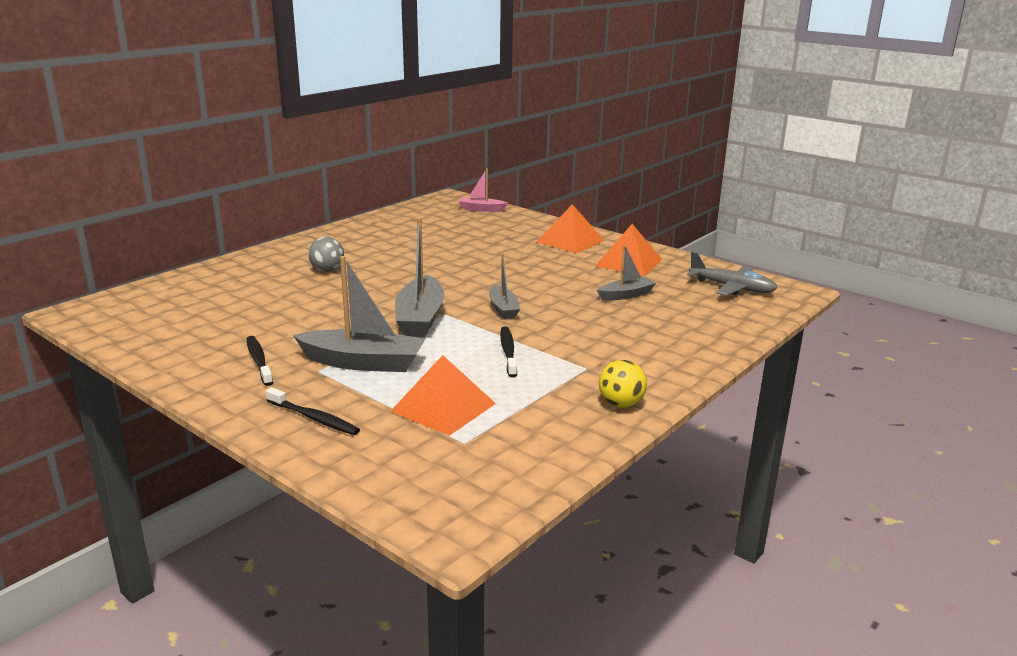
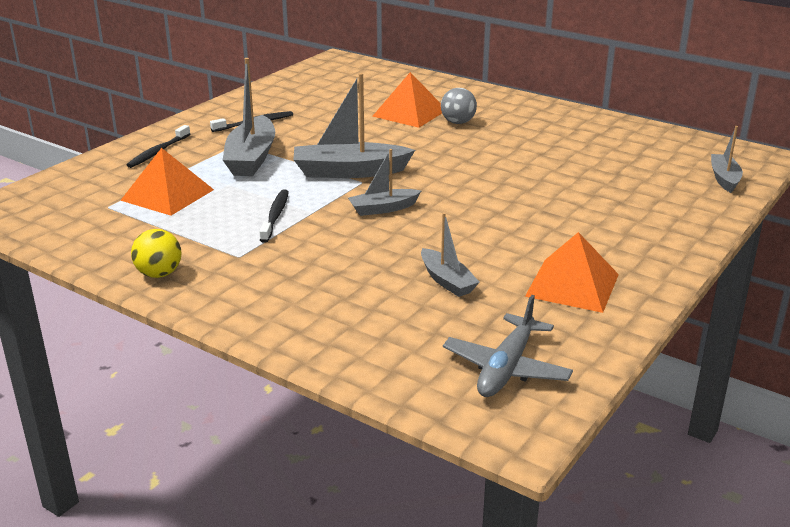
camera: 85 degrees right, 5 degrees up
pink boat [458,168,508,212] -> grey boat [711,126,743,193]
black toothbrush [500,327,517,377] -> black toothbrush turned 75 degrees counterclockwise [259,189,289,243]
orange pyramid [537,204,604,253] -> orange pyramid moved to [372,72,442,128]

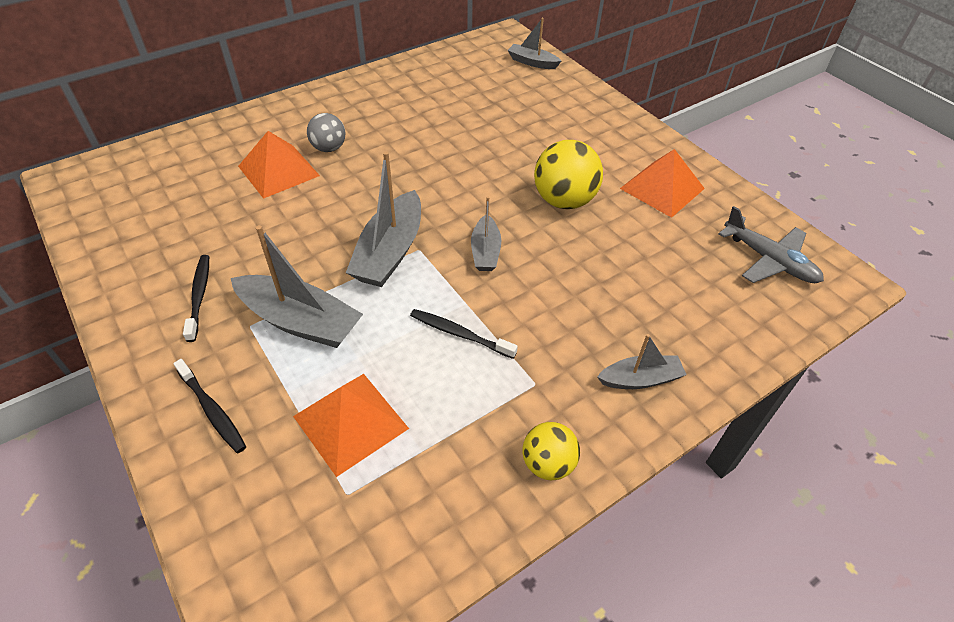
camera: 70 degrees left, 20 degrees up
grey boat [421,213,480,297] -> grey boat moved to [597,334,687,389]
none -> yellow ball [534,140,603,209]

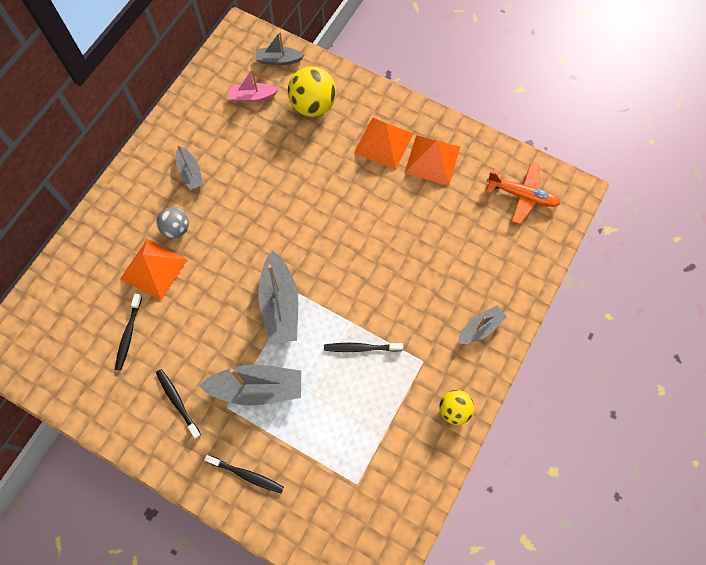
camera: 25 degrees left, 20 degrees up
orange pyramid [293,374,409,477] -> orange pyramid moved to [354,117,414,170]
grey boat [471,196,501,271] -> grey boat moved to [176,145,203,190]
yellow ball [534,140,603,209] -> yellow ball moved to [288,67,336,117]
grey plane [719,206,824,283] -> orange plane [486,163,561,224]
none -> black toothbrush [115,293,142,371]
none -> pink boat [229,69,279,102]

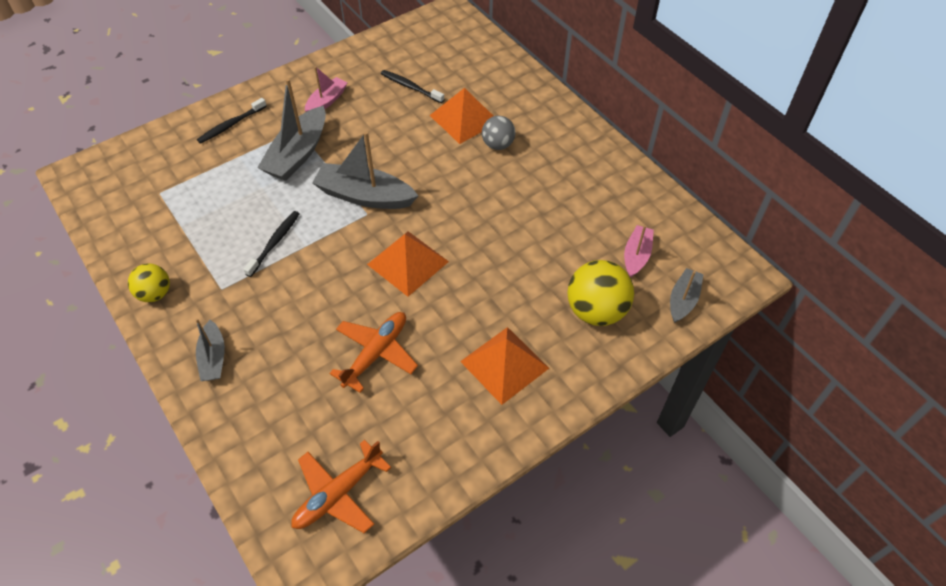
camera: 115 degrees right, 15 degrees down
black toothbrush [156,369,201,439] -> pink boat [305,66,347,112]
grey boat [176,145,203,190] -> none
orange pyramid [404,135,460,186] -> orange pyramid moved to [367,231,449,297]
none -> orange plane [329,312,418,393]

